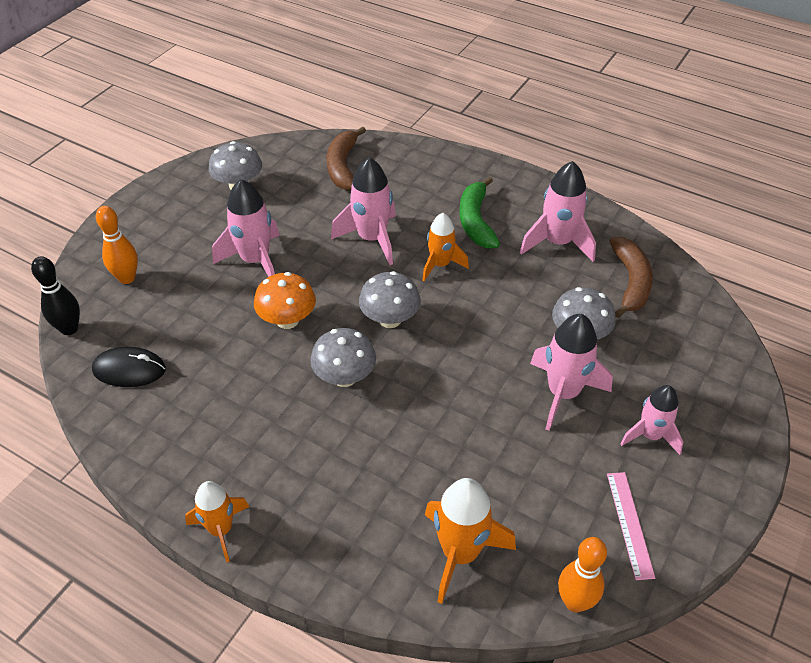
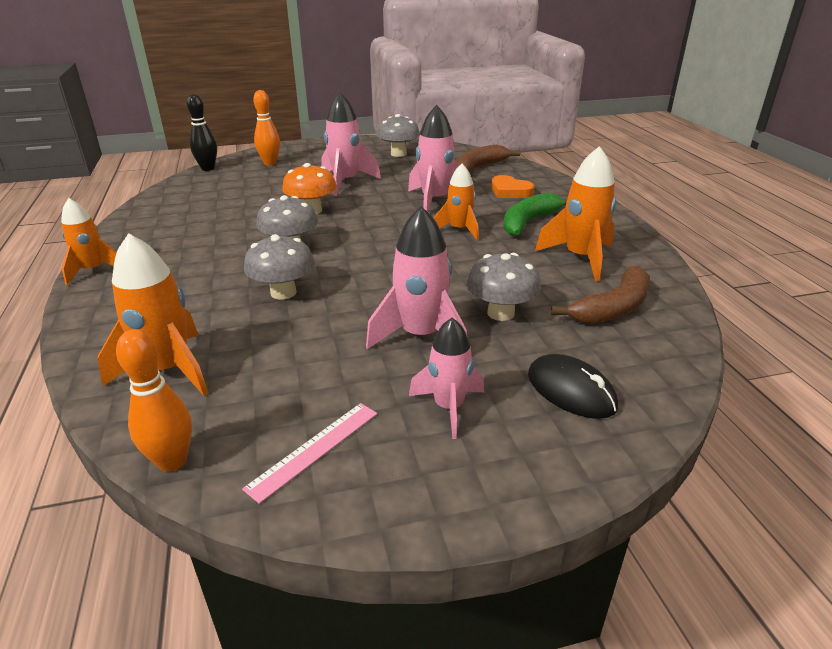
camera: 45 degrees right, 15 degrees down
black mouse [92,347,166,387] -> black mouse moved to [528,354,618,419]
grey mushroom [359,271,421,328] -> grey mushroom moved to [244,234,315,300]
pink rocket [520,161,596,262] -> orange rocket [535,146,617,281]
none -> orange heart [491,175,534,198]

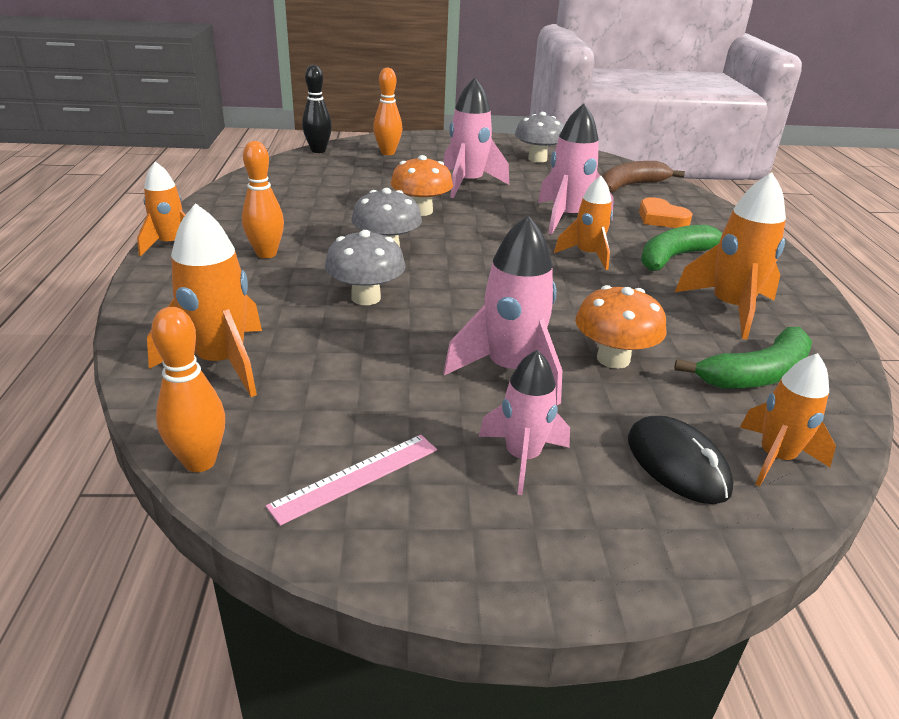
camera: 10 degrees right, 0 degrees up
grey mushroom [467,253,541,321] -> orange mushroom [575,285,666,369]
brown banana [551,265,650,324] -> green banana [674,327,812,389]
none -> orange bowling pin [242,141,284,258]
none -> orange rocket [740,353,836,486]

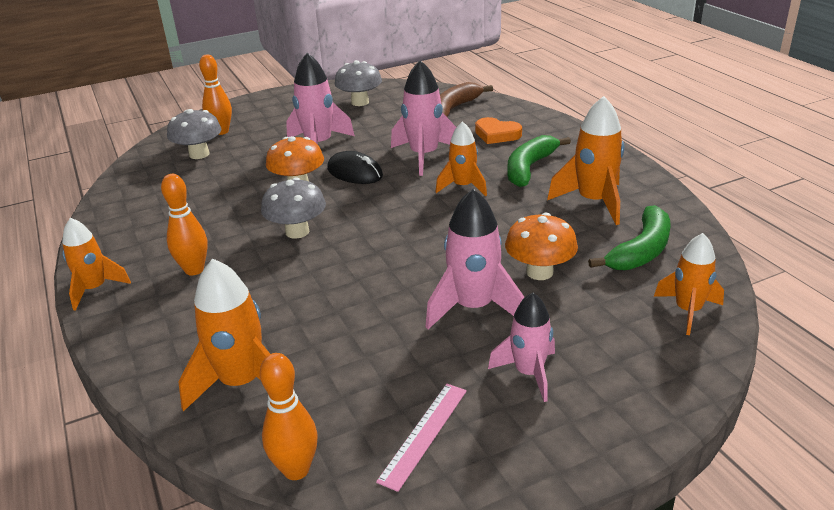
camera: 20 degrees left, 0 degrees up
black bowling pin [302,65,332,153] -> none
grey mushroom [325,230,406,305] -> grey mushroom moved to [167,109,221,159]
black mouse [628,416,734,504] -> black mouse moved to [327,151,383,184]

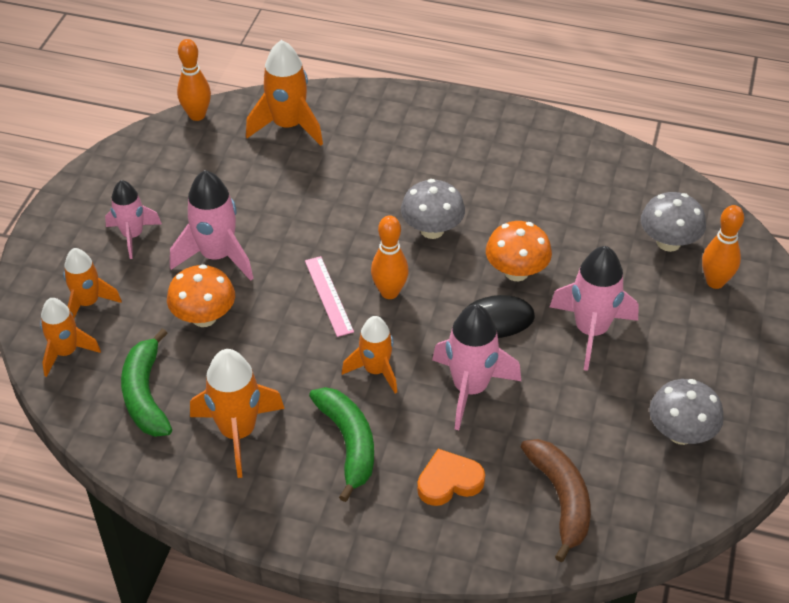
camera: 130 degrees right, 15 degrees up
orange rocket [62,218,131,311] -> orange rocket moved to [63,248,122,318]
orange bowling pin [161,174,208,276] -> orange bowling pin moved to [371,215,409,299]
pink ruler [376,384,467,492] -> pink ruler moved to [305,256,354,337]

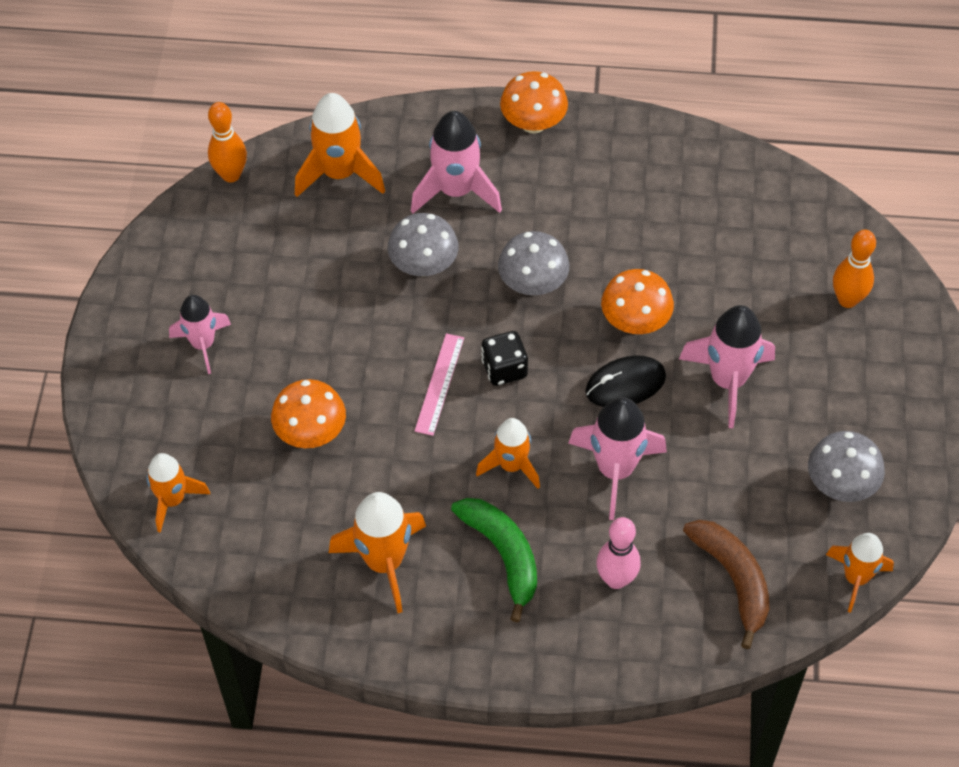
camera: 10 degrees left, 10 degrees up
orange rocket [63,248,122,318] -> orange rocket moved to [826,533,894,613]
green banana [121,329,172,437] -> none
pink rocket [170,170,253,281] -> pink rocket moved to [411,111,502,214]
pink ruler [305,256,354,337] -> pink ruler turned 45 degrees clockwise [415,333,464,436]
orange bowling pin [371,215,409,299] -> black dice [481,331,528,386]
orange heart [417,449,485,506] -> pink bowling pin [596,517,641,589]
grey mushroom [641,192,706,252] -> grey mushroom moved to [388,213,458,276]
none -> orange mushroom [500,71,568,134]

